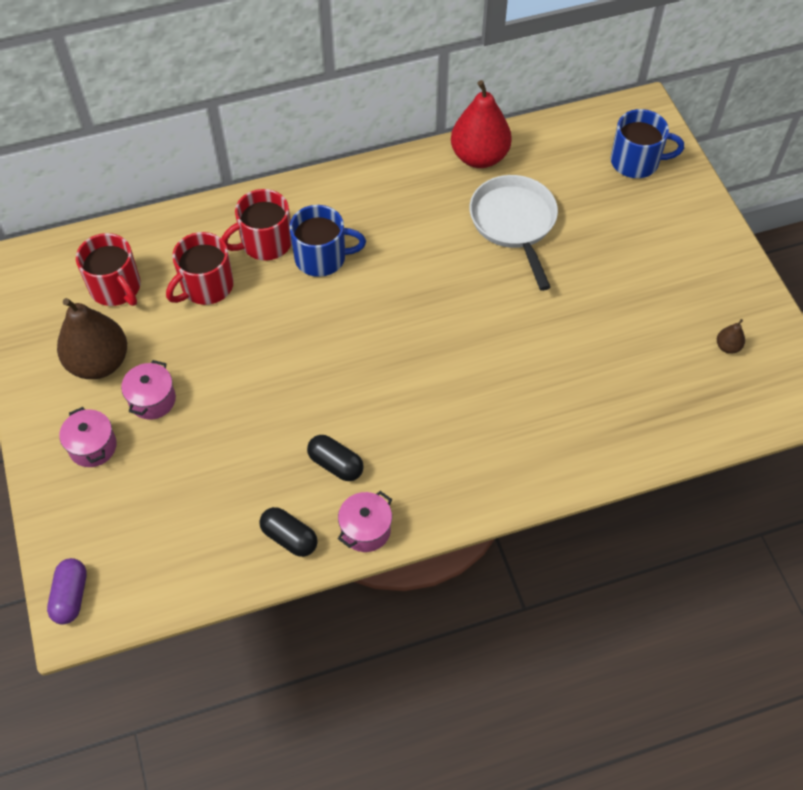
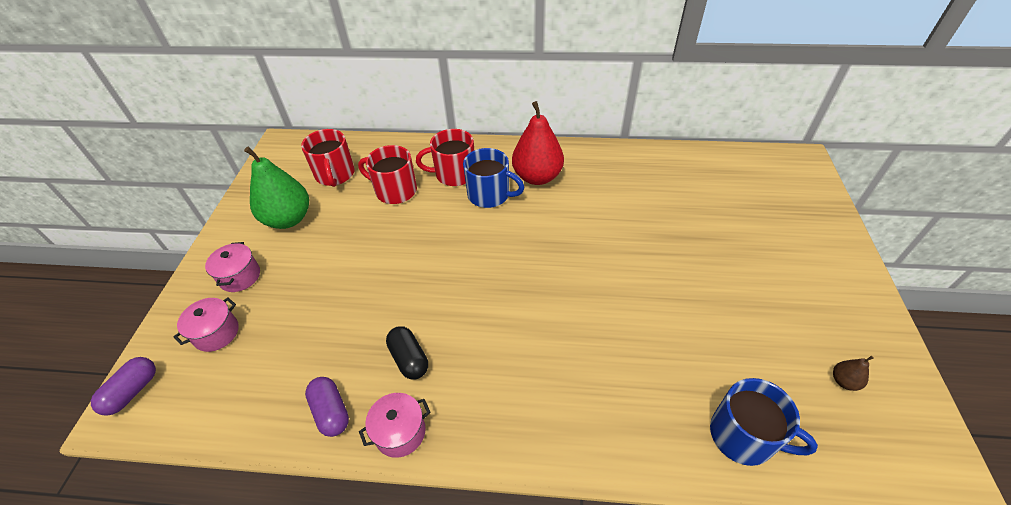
camera: 25 degrees right, 10 degrees down
brown pear [57,298,127,379] -> green pear [244,147,309,229]
pink pot [121,360,176,420] -> pink pot moved to [173,297,239,352]
red mug [166,232,234,305] -> red mug turned 45 degrees clockwise [358,145,417,204]
black capsule [259,507,318,557] -> purple capsule [305,377,349,437]
red pear [451,80,512,168] -> red pear moved to [512,101,564,185]
white pan [470,175,558,291] -> none
blue mug [611,109,684,178] -> blue mug moved to [710,378,818,466]

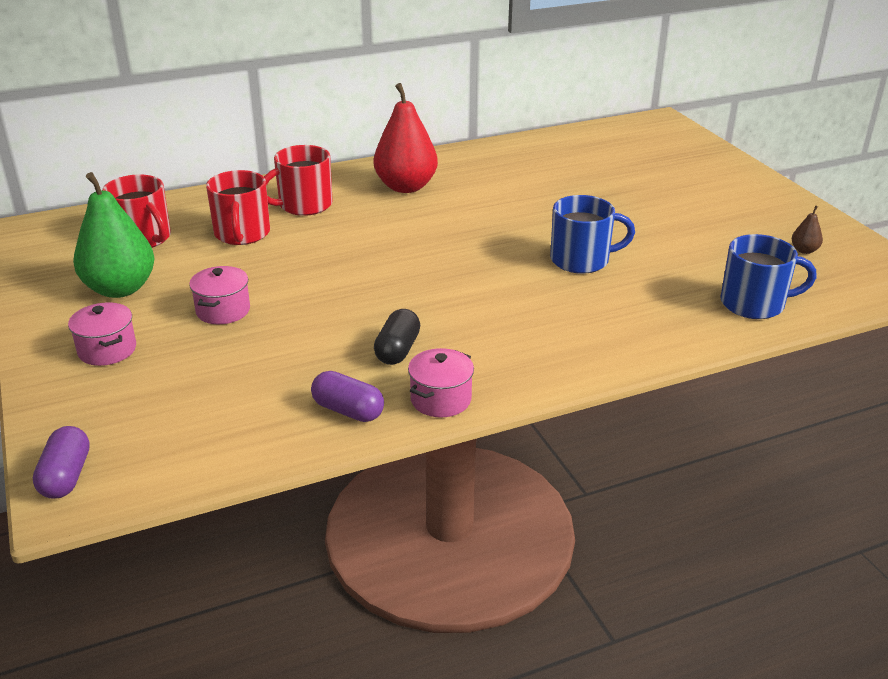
camera: 30 degrees left, 15 degrees down
pink pot [173,297,239,352] -> pink pot moved to [189,266,250,324]
red mug [358,145,417,204] -> red mug turned 90 degrees counterclockwise [206,170,270,245]
black capsule [386,326,428,380] -> black capsule turned 75 degrees clockwise [374,309,420,365]
blue mug [463,148,524,208] -> blue mug moved to [550,195,635,274]

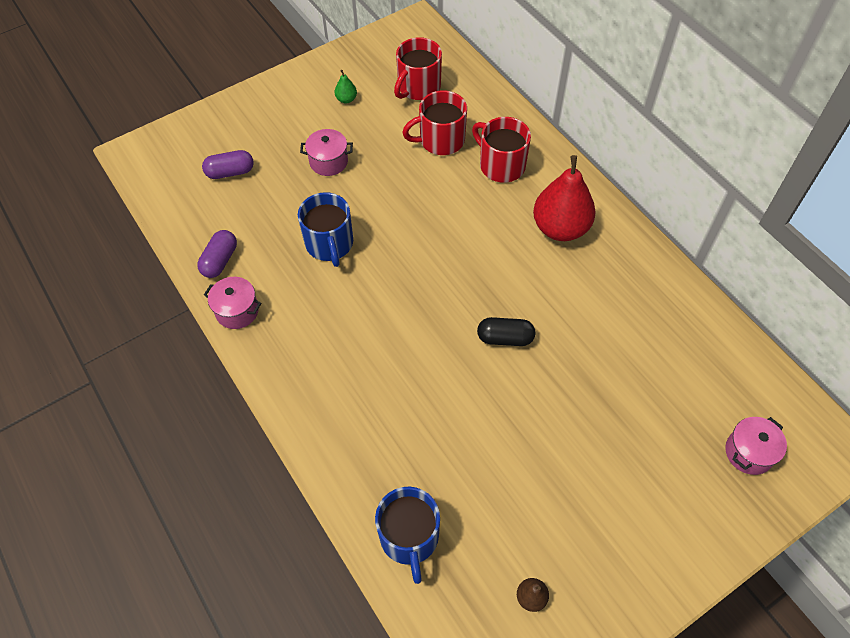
camera: 80 degrees right, 25 degrees up
purple capsule [33,426,90,499] -> purple capsule moved to [202,150,254,179]
pink pot [68,302,136,366] -> pink pot moved to [725,417,787,475]
green pear [73,172,154,298] -> green pear [335,70,357,103], size x0.41
black capsule [374,309,420,365] -> black capsule moved to [477,317,535,346]
blue mug [550,195,635,274] -> blue mug moved to [298,192,353,267]

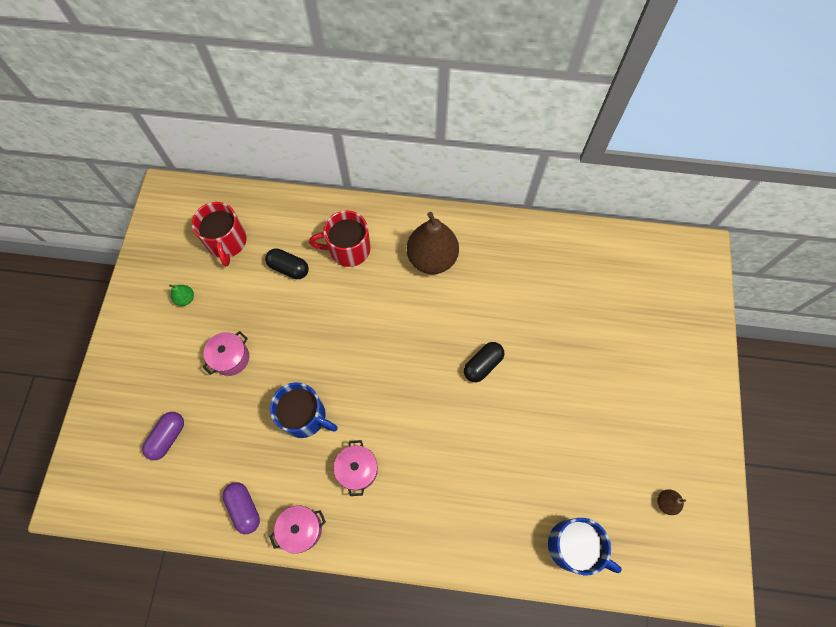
camera: 50 degrees left, 10 degrees up
red mug [402,90,467,155] -> black capsule [265,248,309,279]
red pear [533,155,596,241] -> brown pear [407,212,459,274]
pink pot [725,417,787,475] -> pink pot moved to [334,440,378,496]

